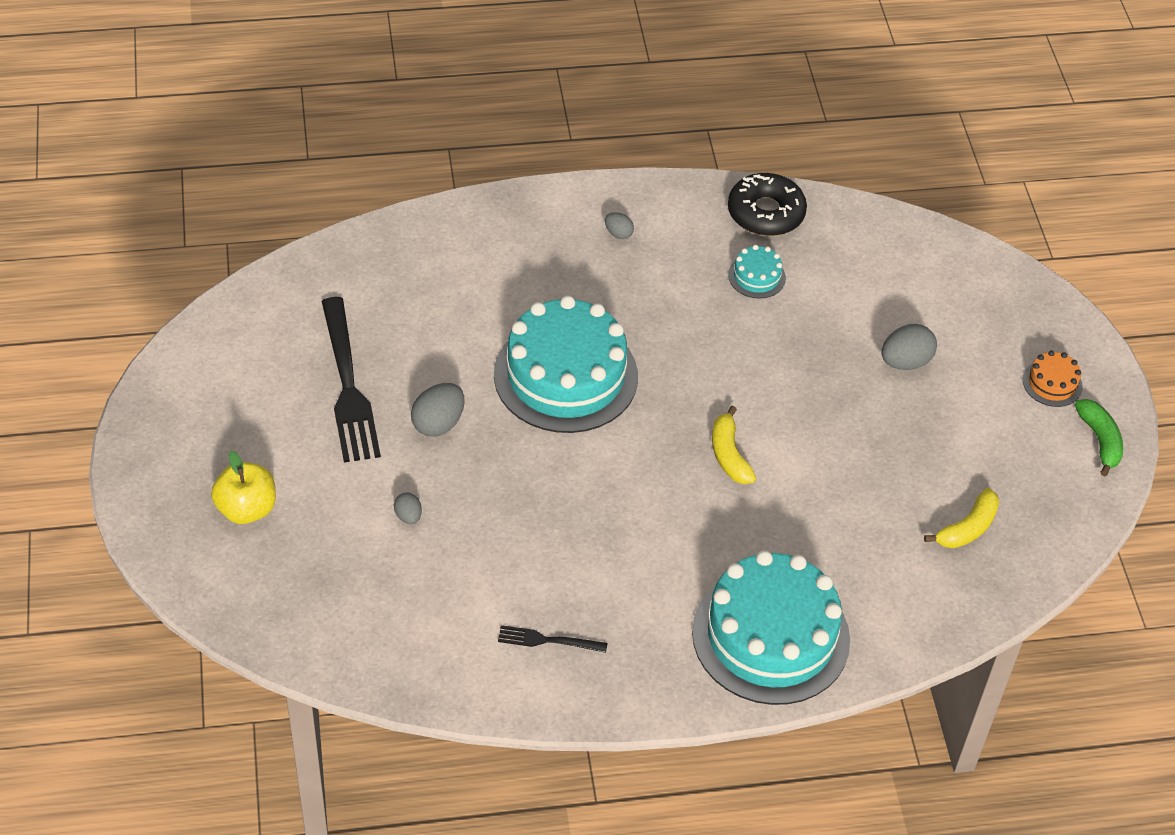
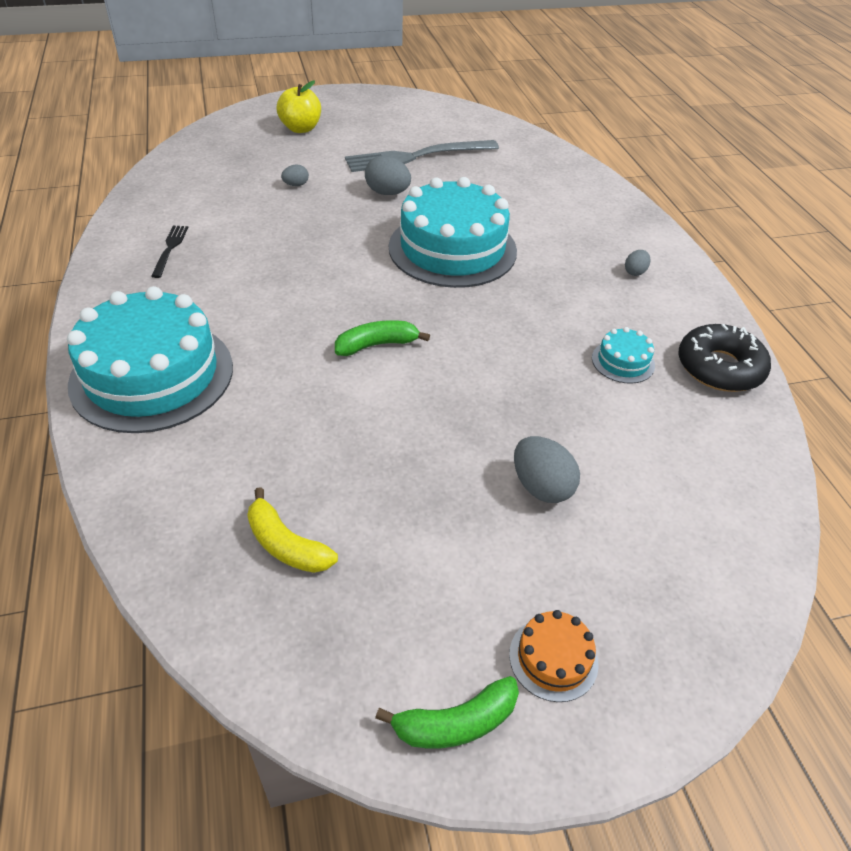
camera: 85 degrees right, 5 degrees down
black fork [322,297,381,463] -> grey fork [345,140,499,172]
yellow banana [712,406,756,484] -> green banana [335,320,430,356]

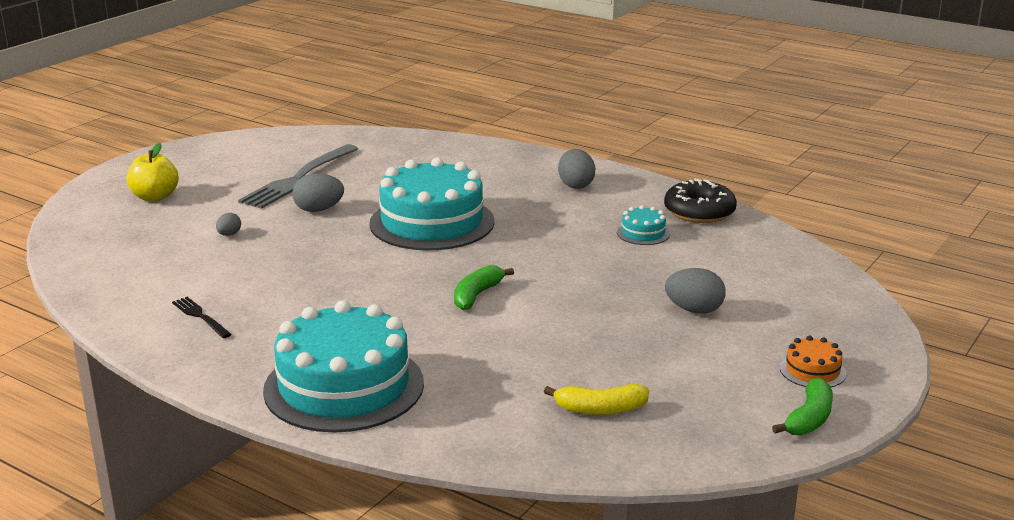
camera: 40 degrees left, 20 degrees down
grey egg [625,250,650,276] -> grey egg [558,149,595,189], size x1.78

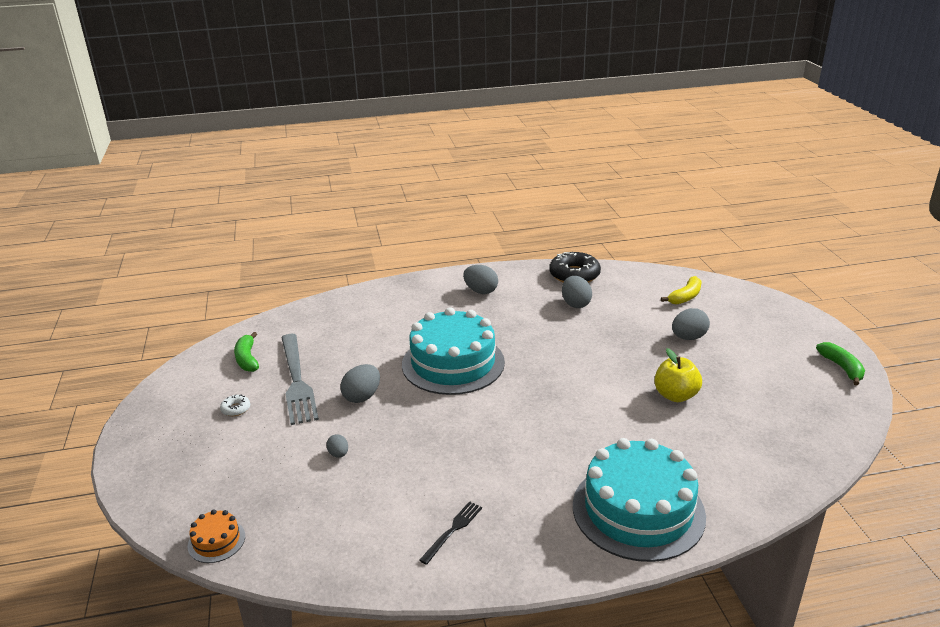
camera: 45 degrees left, 5 degrees up
yellow apple [127,143,178,202] -> yellow apple moved to [654,348,702,402]
black fork [172,297,232,338] -> black fork turned 120 degrees clockwise [419,501,482,565]
green banana [454,265,514,310] -> green banana moved to [234,332,259,372]
yellow banana [544,384,649,415] -> yellow banana moved to [661,276,701,305]
turquoise cake [617,205,670,245] -> grey egg [562,276,592,308]
orange cake [780,336,846,387] -> orange cake moved to [188,509,245,563]
none -> white donut [220,394,250,416]

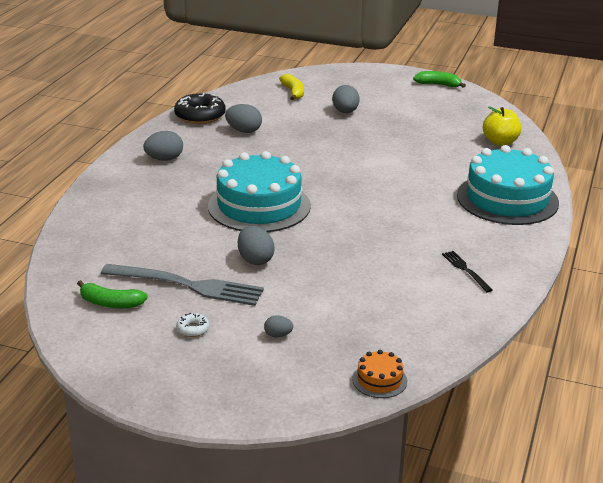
camera: 60 degrees left, 0 degrees up
grey egg [326,434,348,458] -> grey egg moved to [264,315,293,337]
yellow apple [654,348,702,402] -> yellow apple moved to [483,106,521,146]

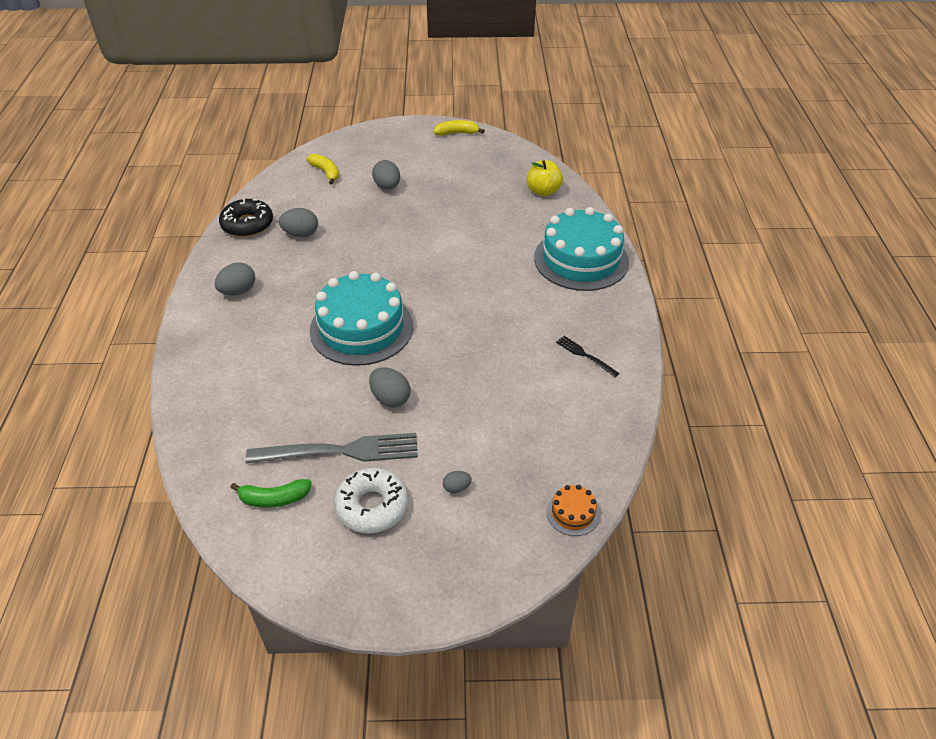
camera: 20 degrees left, 15 degrees up
white donut [176,313,209,337] -> white donut [334,468,409,534], size x2.19
green banana [413,71,466,88] -> yellow banana [433,120,485,136]

